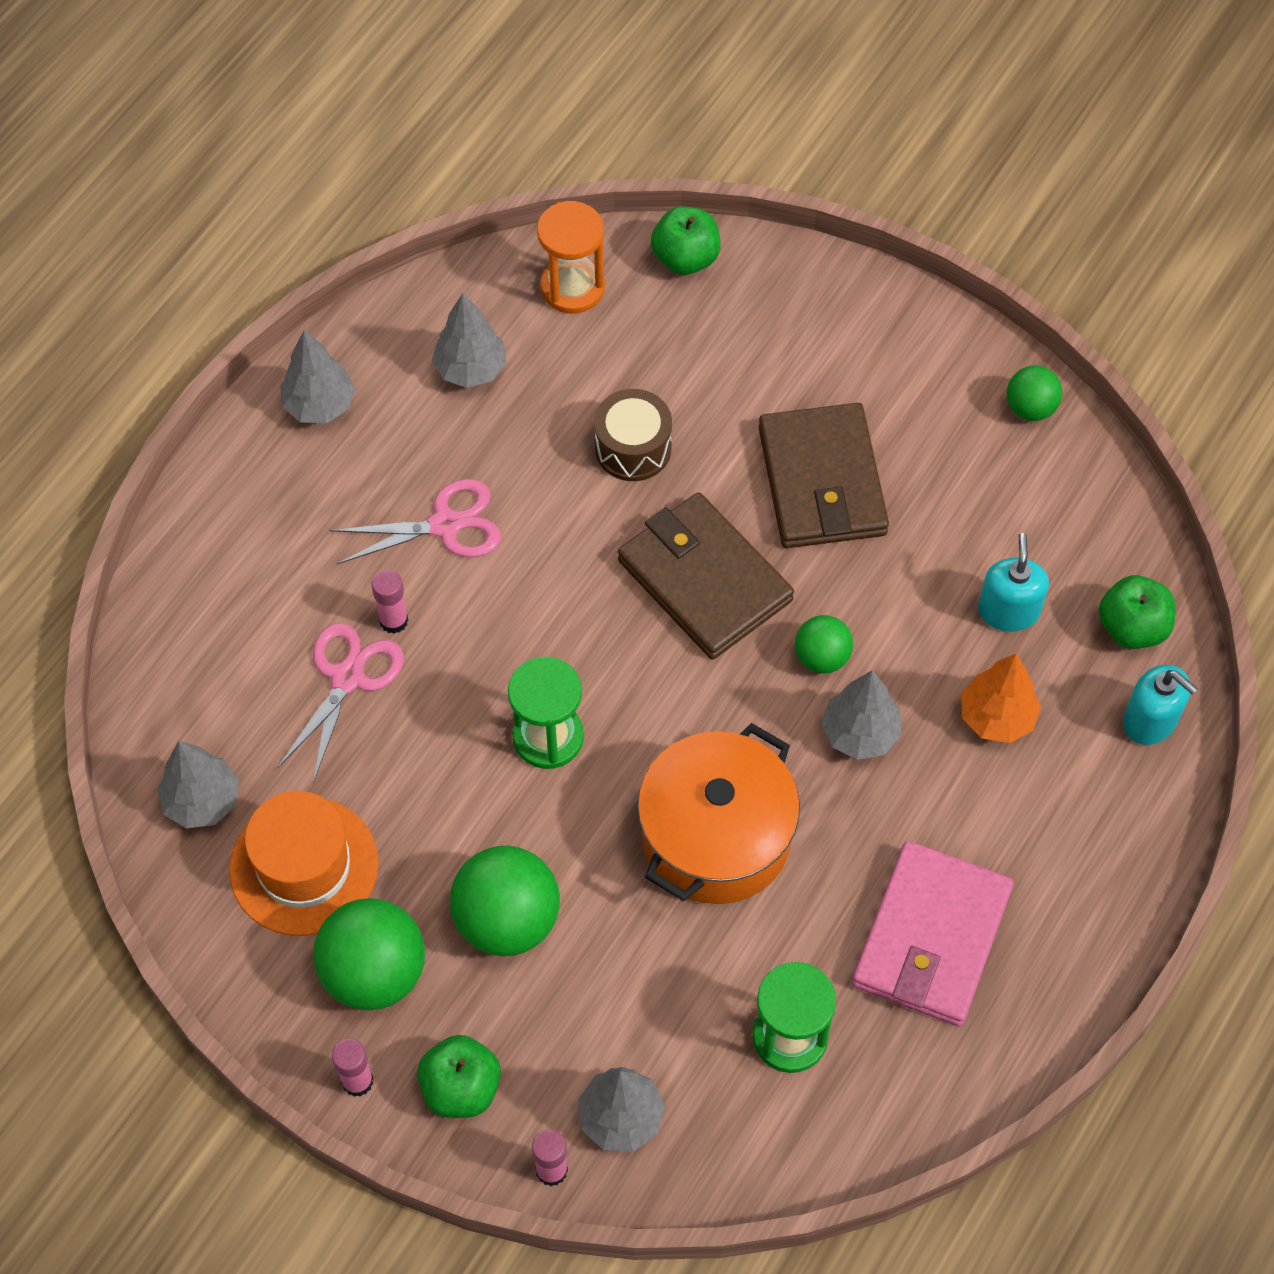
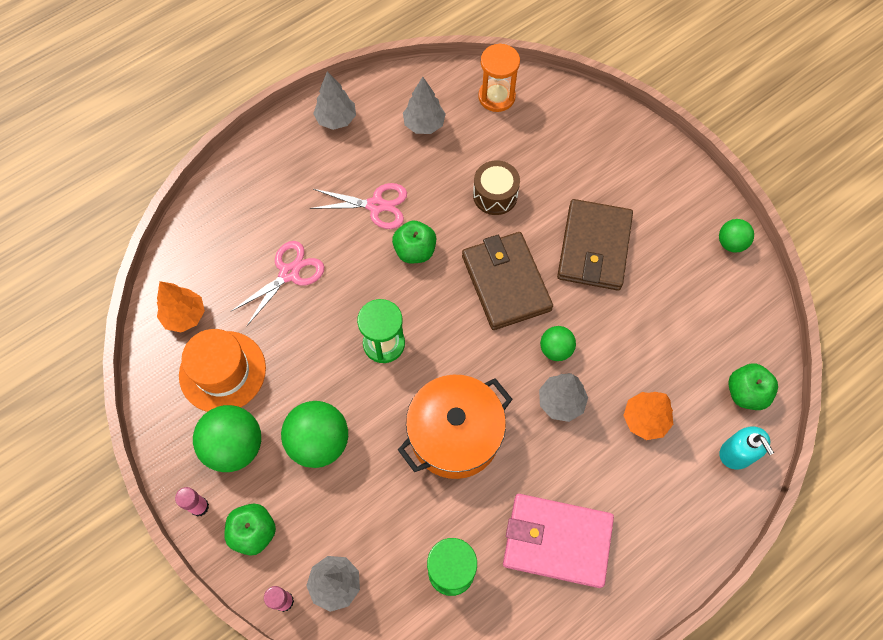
camera: 20 degrees right, 5 degrees up
grey tree [157,741,239,828] -> orange tree [157,281,205,332]
pink glue stick [371,570,408,634] -> none
green apple [651,206,720,275] -> green apple moved to [392,221,436,264]
pink wallet [852,841,1014,1026] -> pink wallet turned 60 degrees clockwise [503,494,614,588]
turquoise soap dispenser [978,533,1049,631] -> none

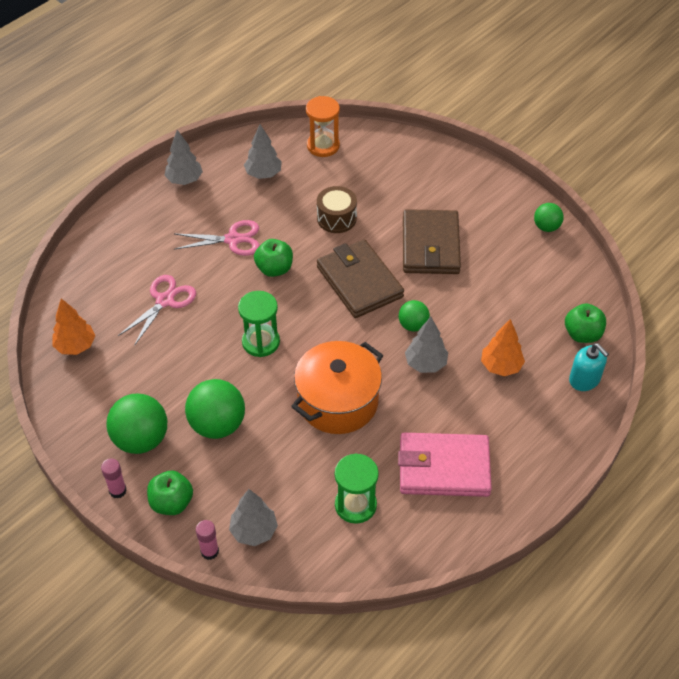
camera: 10 degrees left, 15 degrees down
orange hat [179,329,266,412] -> none

